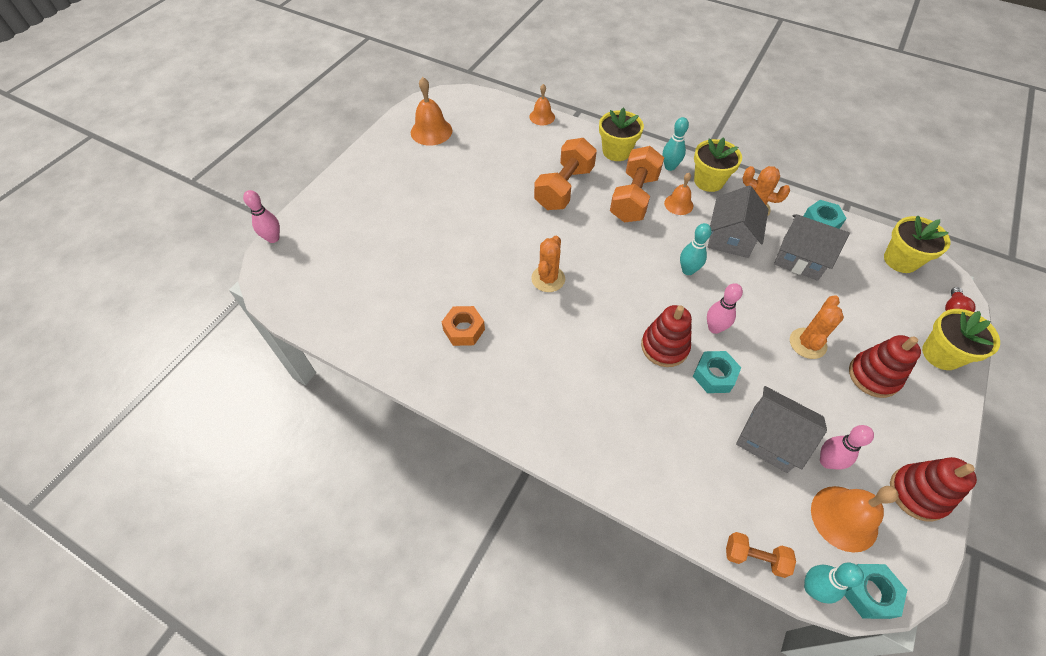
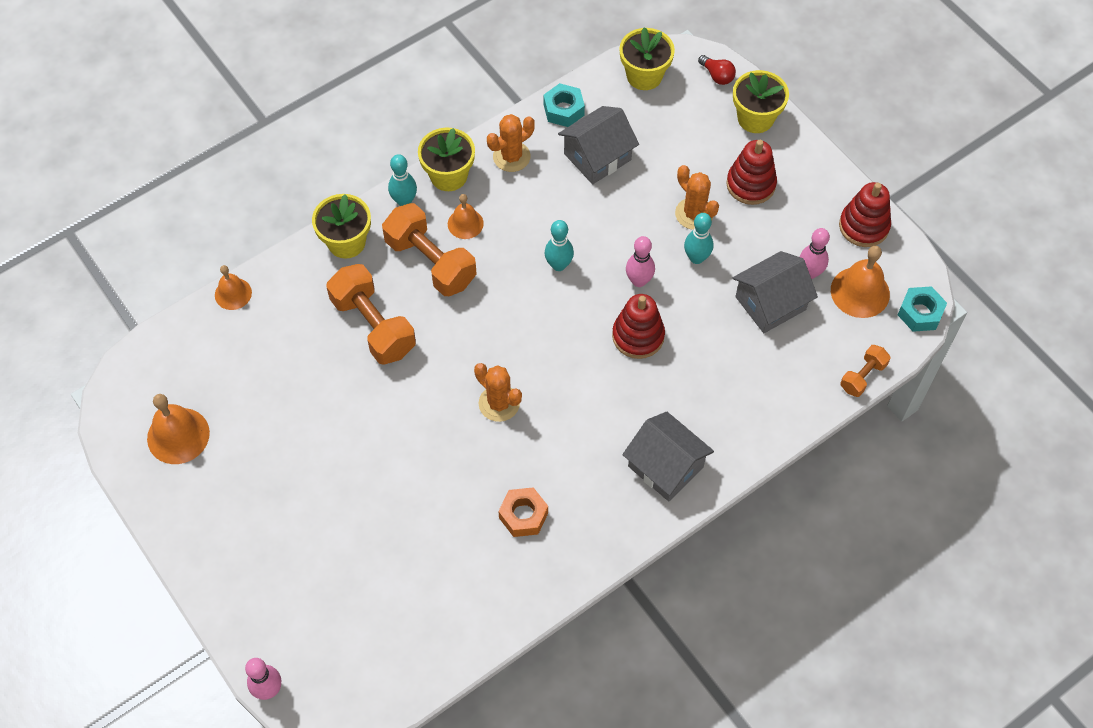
camera: 65 degrees left, 5 degrees up
turquoise nut [693,351,741,393] -> none
grey house [708,186,769,258] -> grey house moved to [622,411,714,501]
turquoise bowling pin [804,563,864,604] -> turquoise bowling pin moved to [684,213,713,264]

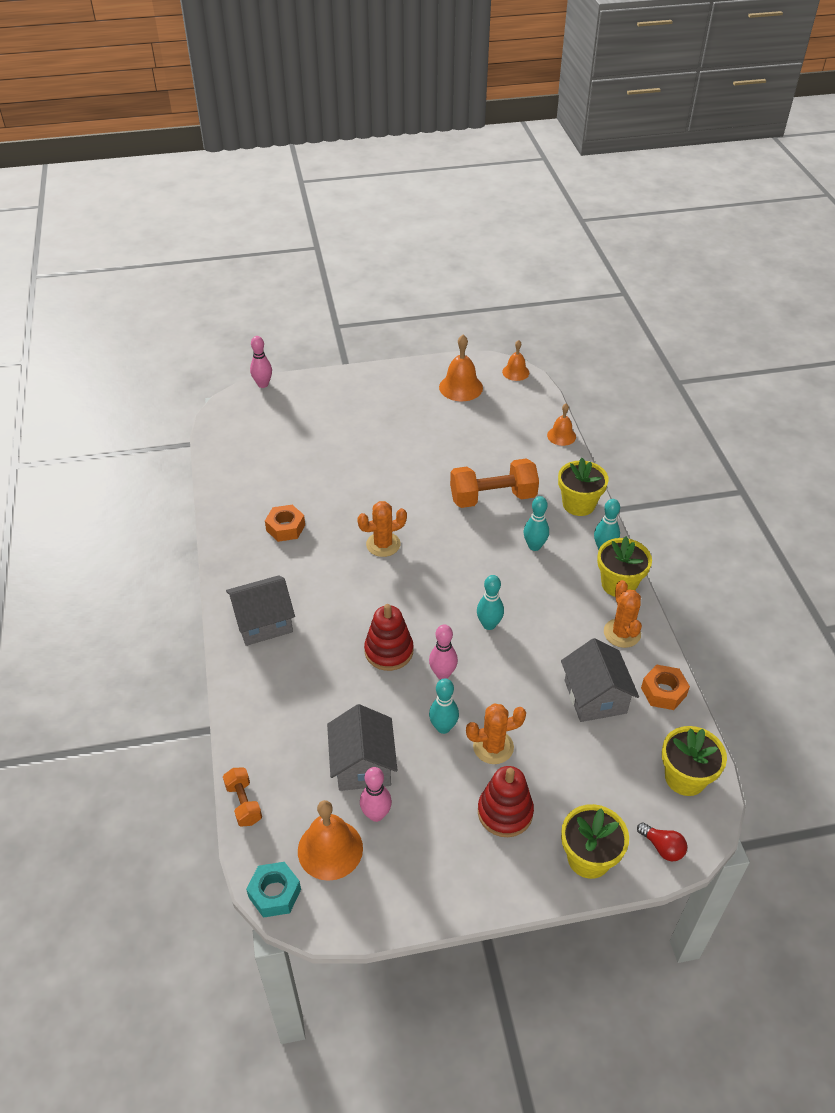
camera: 115 degrees right, 15 degrees down
orange dumbbell [382,203,477,296] -> turquoise bowling pin [524,496,549,551]
orange bell [448,194,484,239] -> orange bell moved to [502,340,529,381]
turquoise nut [544,83,585,127] -> orange nut [641,665,690,710]
red light bulb [698,55,736,85] -> red light bulb turned 120 degrees counterclockwise [637,822,687,861]
red stacking toy [839,182,891,247] -> none

